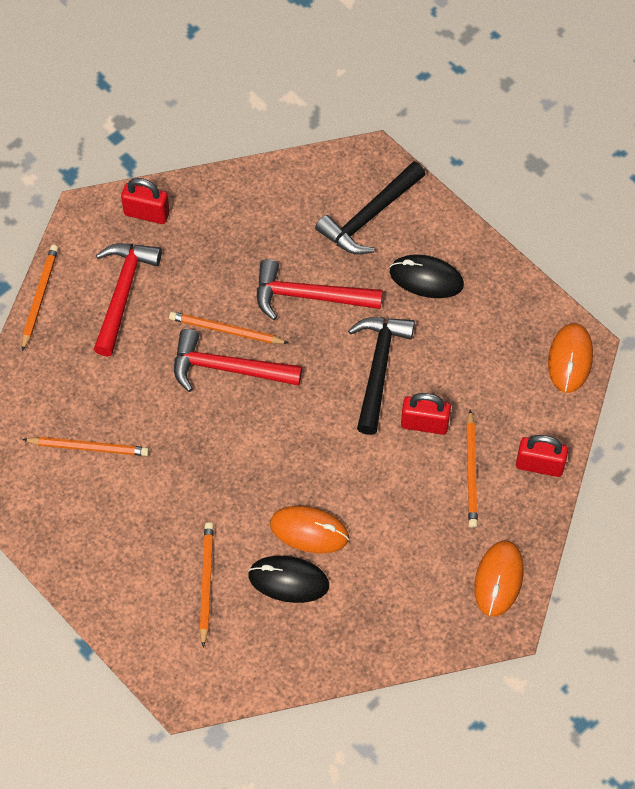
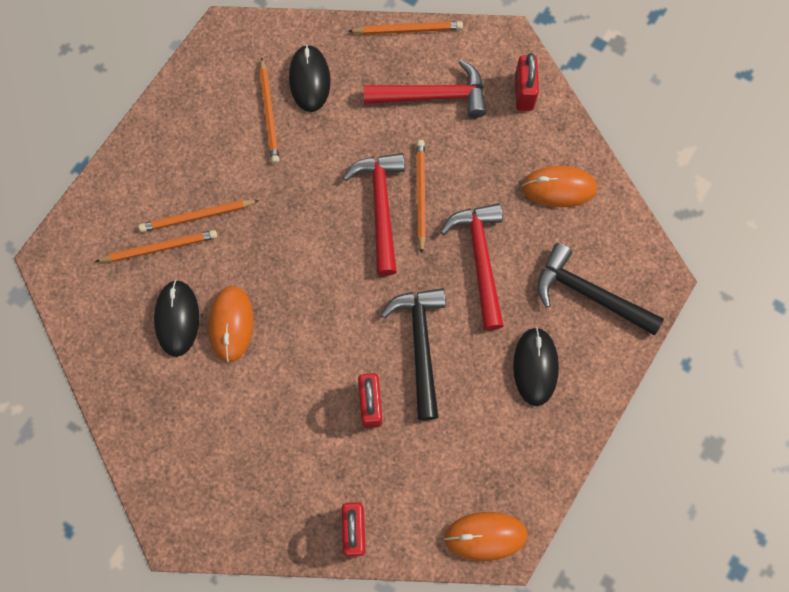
camera: 75 degrees right, 10 degrees up
black hammer [348,317,415,435] -> black hammer turned 90 degrees counterclockwise [381,288,446,420]
orange pencil [466,409,478,528] -> orange pencil moved to [139,200,260,232]
orange mouse [474,540,524,617] -> orange mouse moved to [522,166,597,207]
none -> black mouse [289,45,330,112]

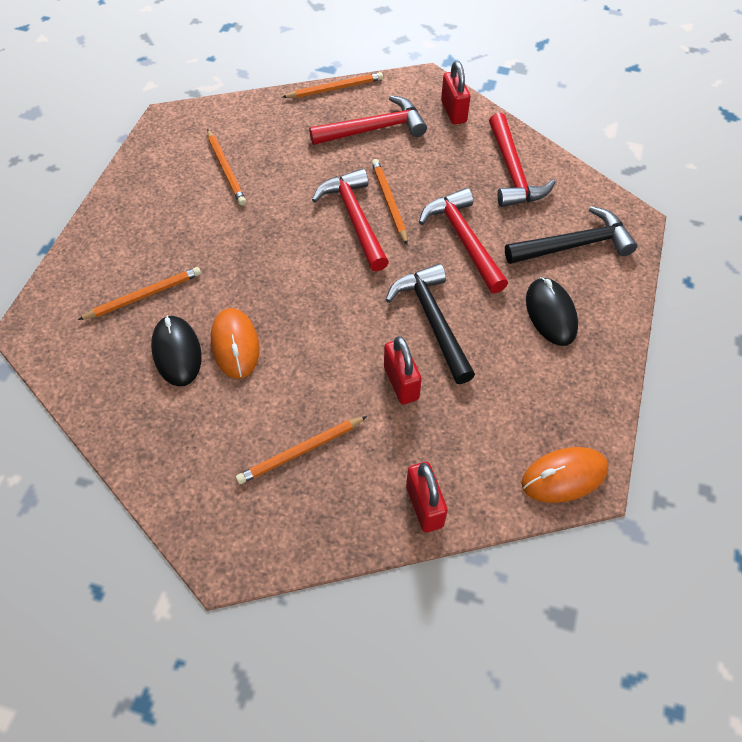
camera: 15 degrees left, 15 degrees down
orange pencil [139,200,260,232] -> orange pencil moved to [236,416,367,484]
black mouse [289,45,330,112] -> none
orange mouse [522,166,597,207] -> red hammer [489,113,556,207]
black hammer [537,243,664,335] -> black hammer turned 150 degrees clockwise [505,206,637,264]

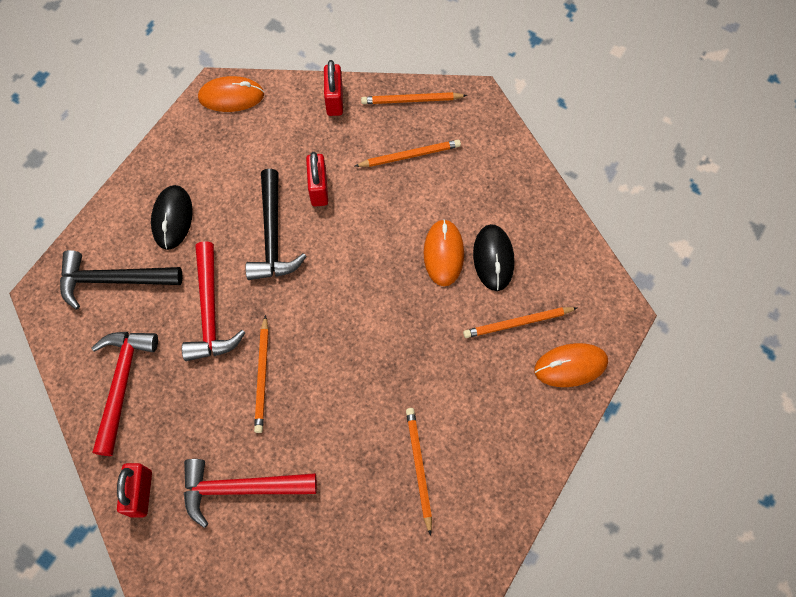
camera: 165 degrees left, 10 degrees up
orange pencil [282,72,383,98] -> orange pencil moved to [361,92,467,104]
red hammer [312,168,389,272] -> none
none -> orange mouse [534,343,608,387]

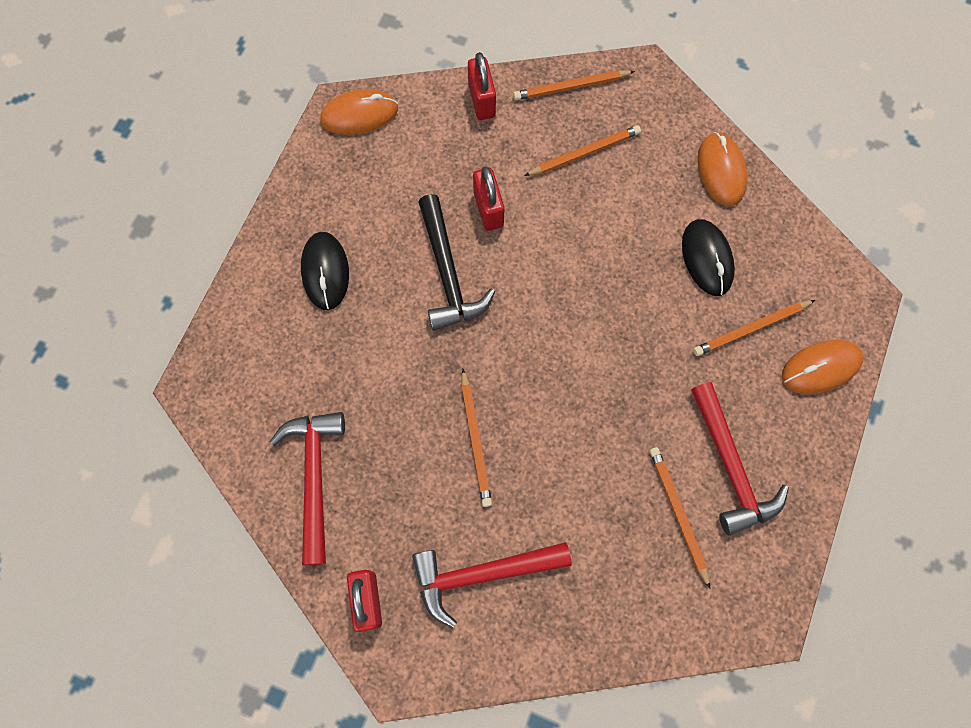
camera: 10 degrees left, 5 degrees up
black hammer [60,250,182,309] -> none
red hammer [182,241,245,361] -> red hammer moved to [691,382,789,536]
orange mouse [424,219,464,286] -> orange mouse moved to [698,132,747,206]

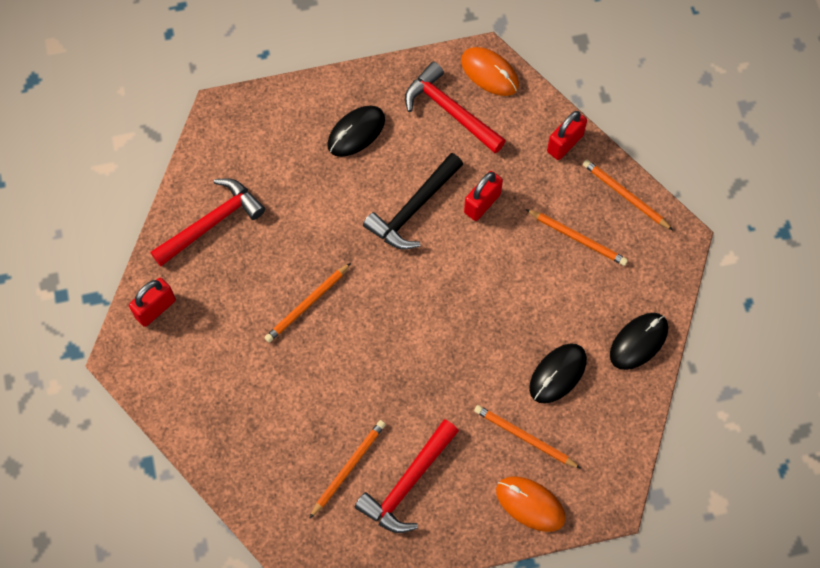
camera: 55 degrees right, 5 degrees down
red hammer [412,542,572,628] -> red hammer moved to [405,62,506,153]
orange mouse [698,132,747,206] -> black mouse [610,313,668,370]

